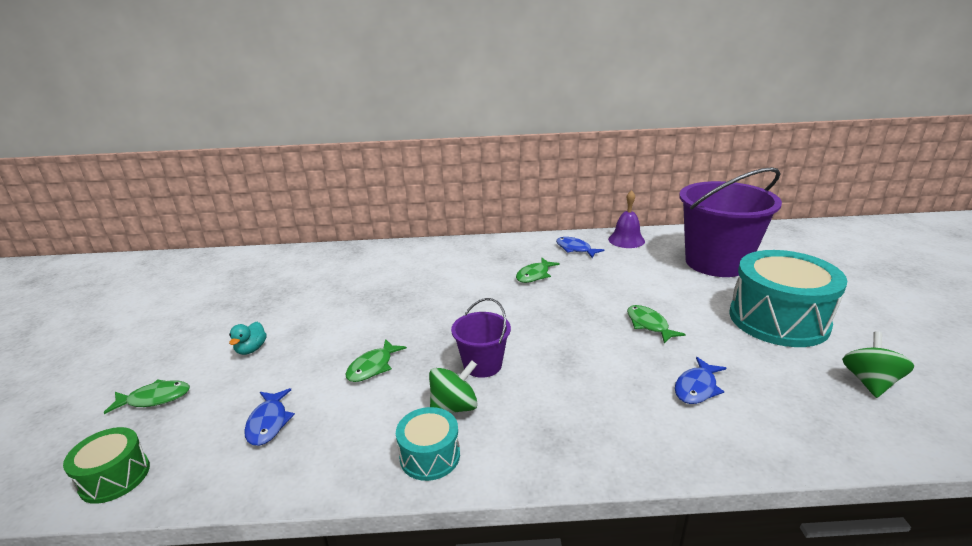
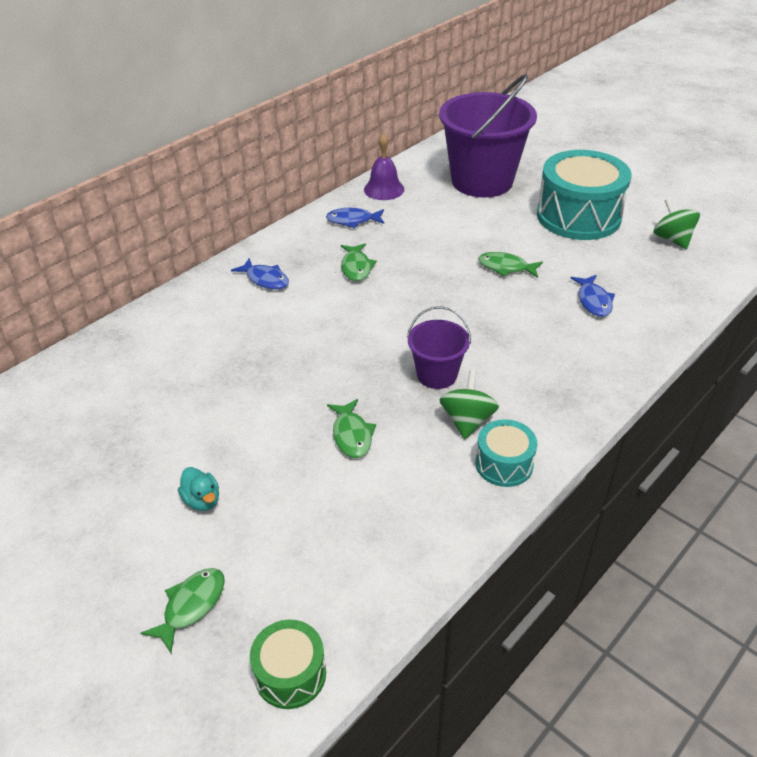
camera: 45 degrees left, 15 degrees up
blue fish [244,388,295,446] -> blue fish moved to [231,258,289,290]

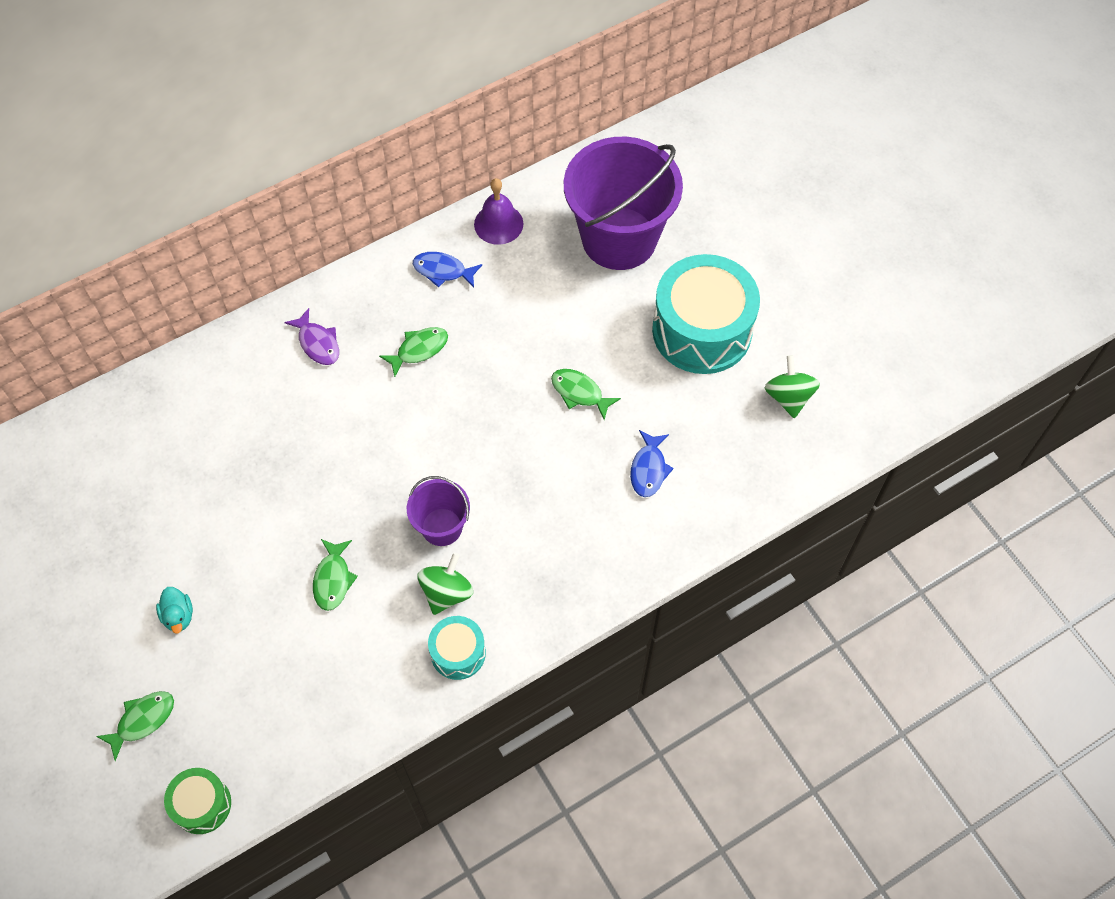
camera: 15 degrees right, 20 degrees up
blue fish [231,258,289,290] -> purple fish [284,308,339,365]
green fish [341,243,377,281] -> green fish turned 135 degrees counterclockwise [379,327,448,377]

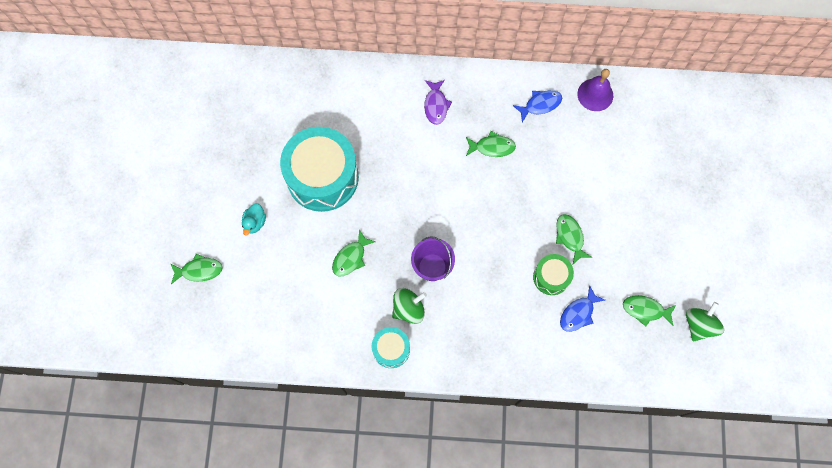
camera: 35 degrees right, 10 degrees up
green drum [164,768,231,834] -> green drum moved to [533,254,574,295]
blue fish [413,252,482,288] -> blue fish turned 105 degrees clockwise [513,90,562,122]
purple bucket [564,137,683,270] -> none
turquoise drum [652,254,760,374] -> turquoise drum moved to [280,127,359,212]
none -> green fish [623,295,676,326]

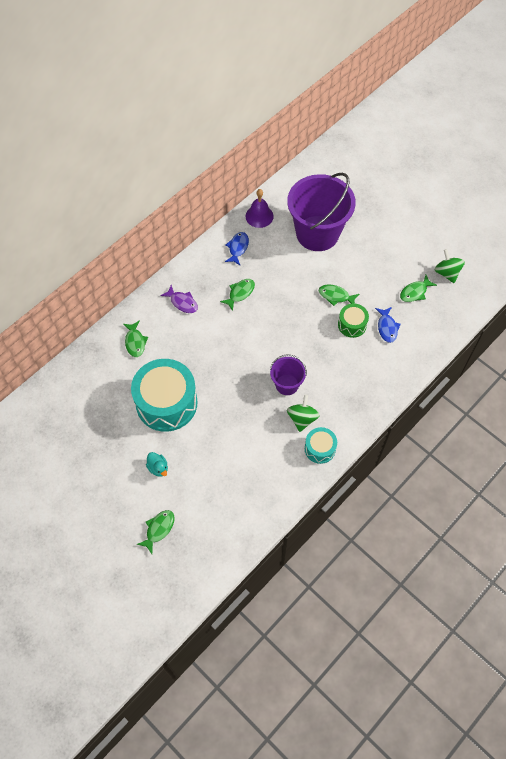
camera: 50 degrees left, 10 degrees down
green fish [332,229,376,276] -> green fish moved to [123,320,148,357]
none -> purple bucket [287,173,356,251]

